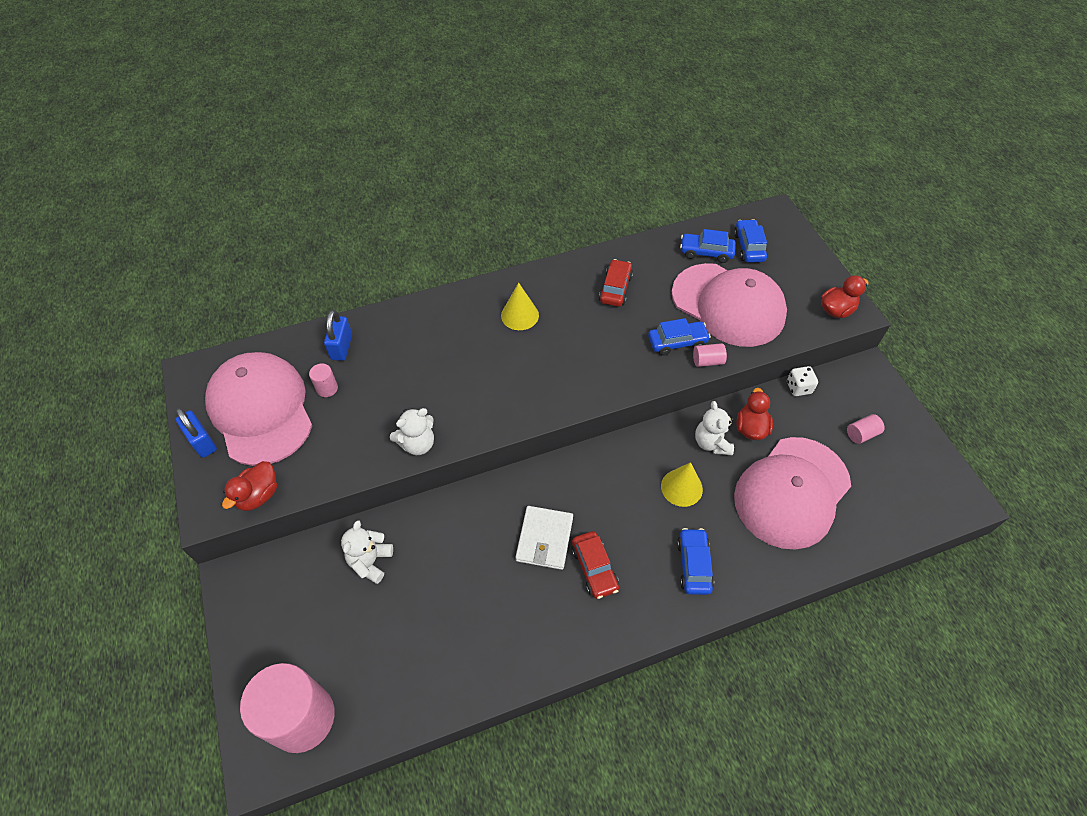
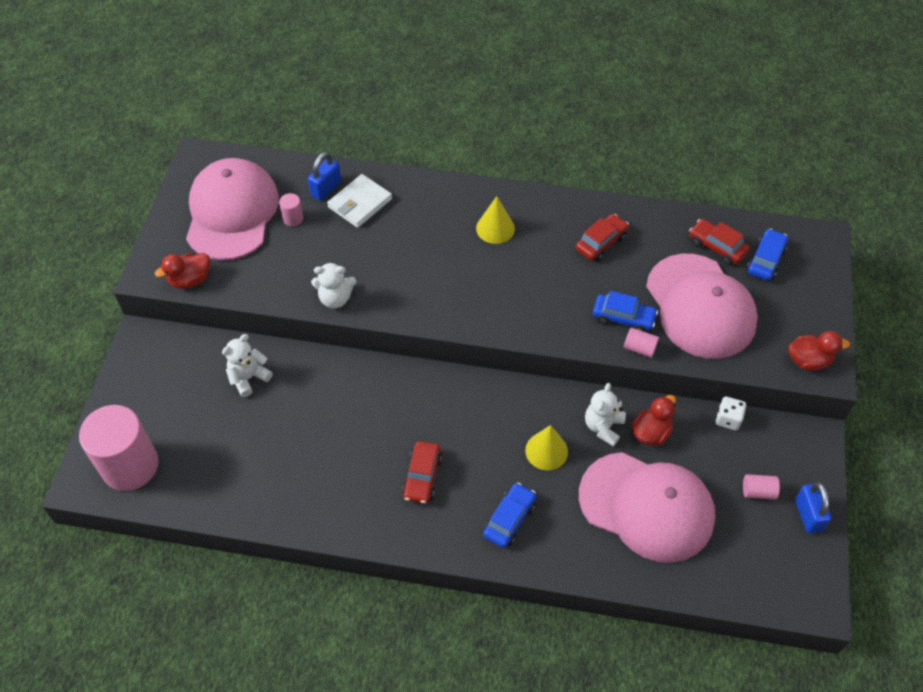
camera: 30 degrees right, 0 degrees up
blue padlock [176,408,217,458] -> blue padlock moved to [795,482,831,533]
white wallet [515,506,573,570] -> white wallet moved to [327,174,392,228]
blue car [680,229,736,263] -> red car [689,219,750,265]
pink cap [734,437,851,550] -> pink cap turned 135 degrees counterclockwise [579,452,715,563]

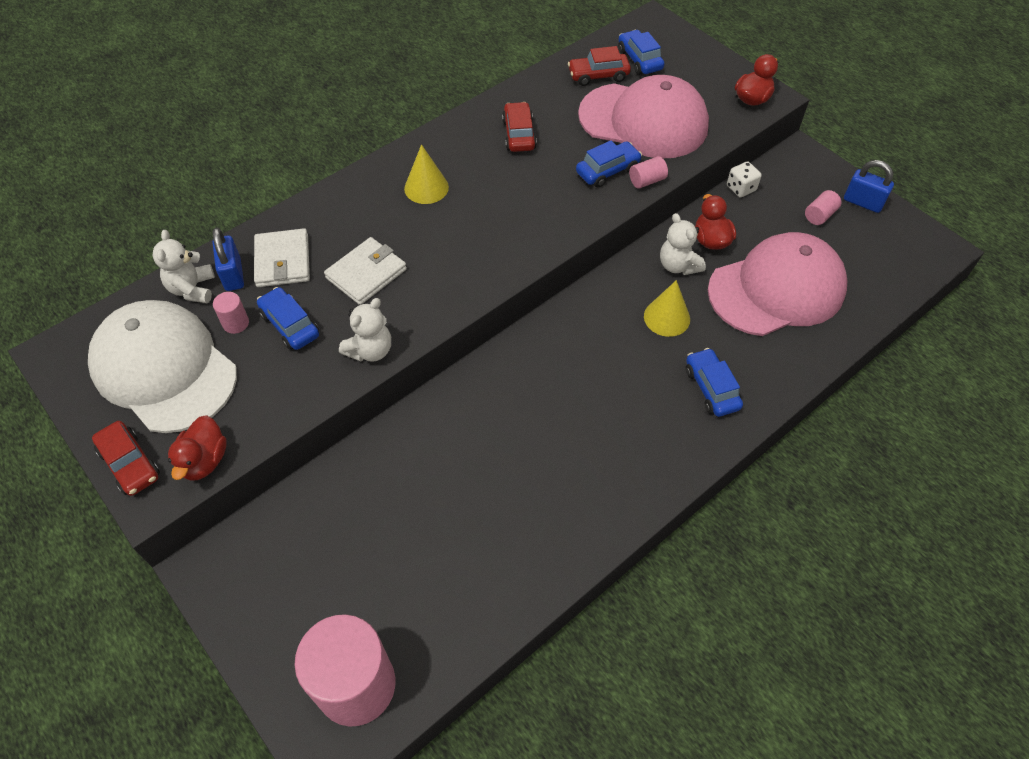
camera: 50 degrees left, 0 degrees up
pink cap [186,158,279,261] -> white cap [88,300,237,433]
white teddy bear [222,334,273,397] -> white teddy bear moved to [153,230,215,303]
red car [402,441,442,504] -> red car moved to [92,421,160,496]
none -> blue car [257,287,319,350]
none -> white wallet [324,237,407,305]

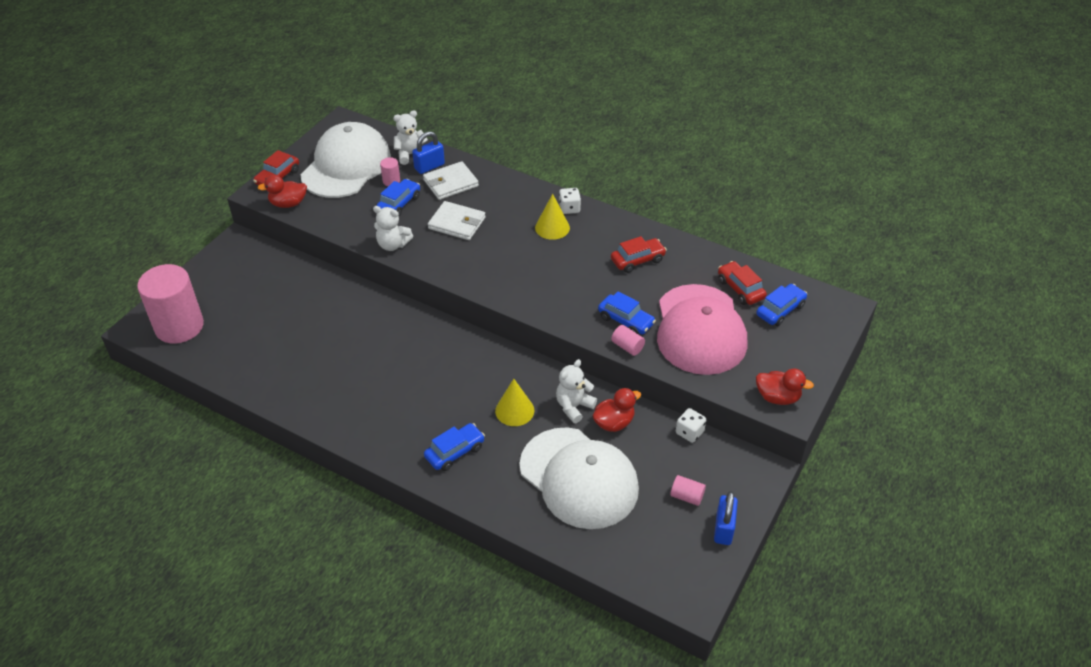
camera: 70 degrees right, 10 degrees down
pink cap [708,232,847,336] -> white cap [519,427,639,529]
none -> white dice [559,188,581,214]

